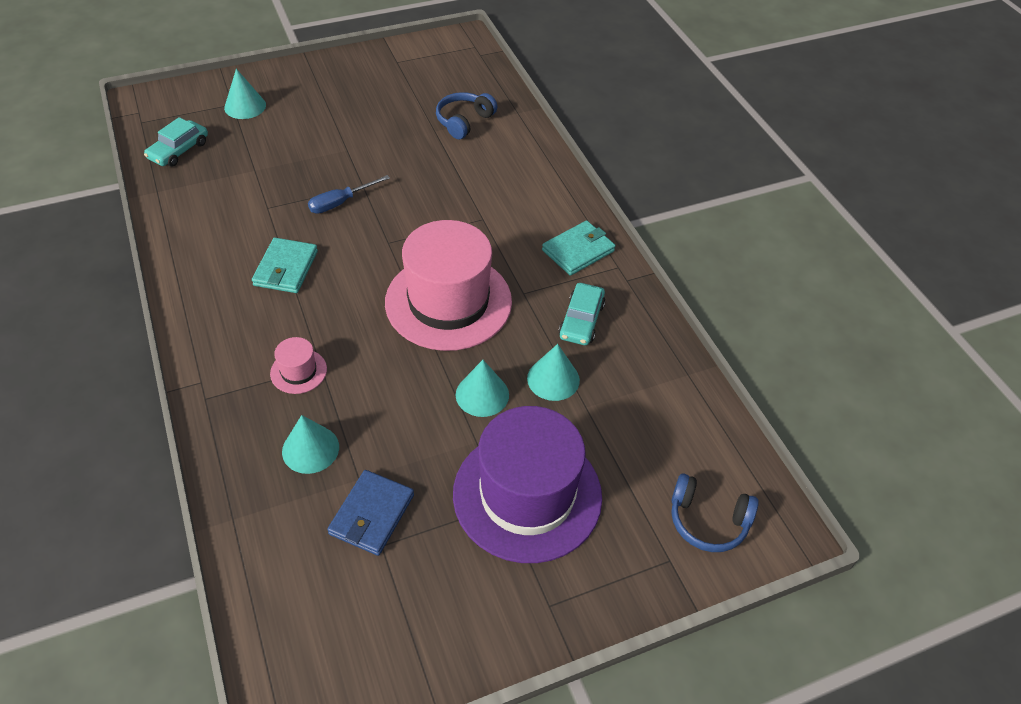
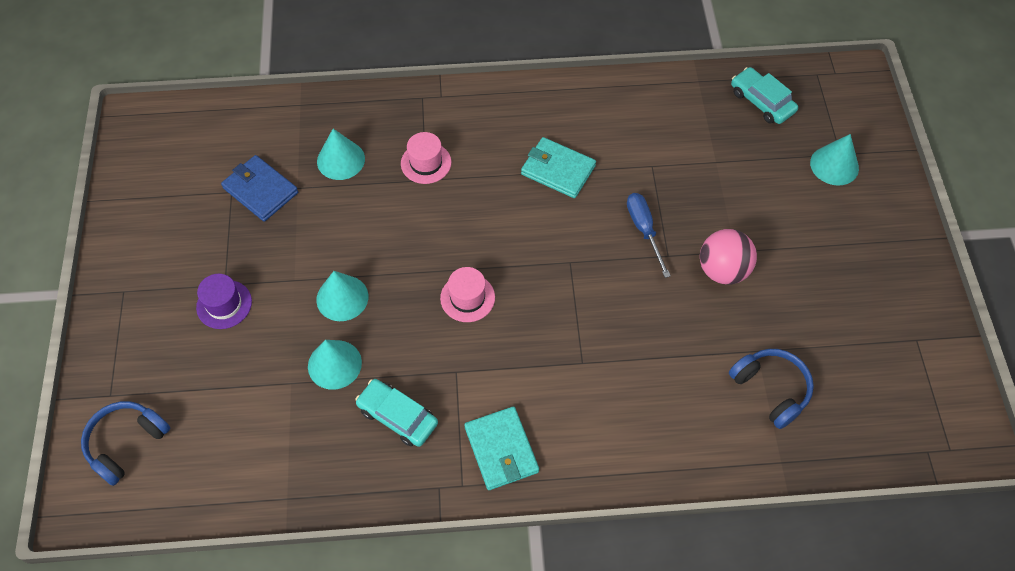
camera: 110 degrees right, 10 degrees up
pink hat [385,220,512,351] -> pink hat [440,267,495,322], size x0.41
purple hat [453,406,602,563] -> purple hat [196,274,252,329], size x0.41
none -> pink ball [700,229,757,285]

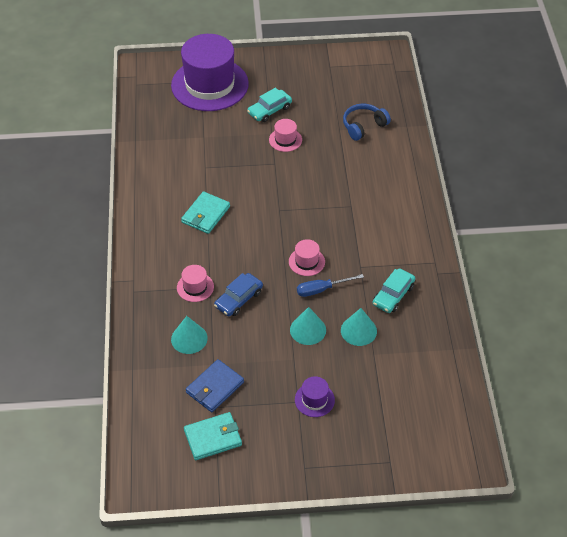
camera: 90 degrees left, 10 degrees down
blue headphones [81,401,170,486] -> none
turquoise wallet [464,406,539,490] -> turquoise wallet moved to [184,412,242,460]
blue screwdriver [627,193,671,278] -> blue screwdriver moved to [297,274,364,297]
pink ball [700,229,757,285] -> pink hat [269,119,302,152]
turquoise car [731,67,798,124] -> turquoise car moved to [247,88,292,122]
turquoise cone [810,134,859,185] -> purple hat [171,34,249,111]
none -> blue car [214,273,263,316]

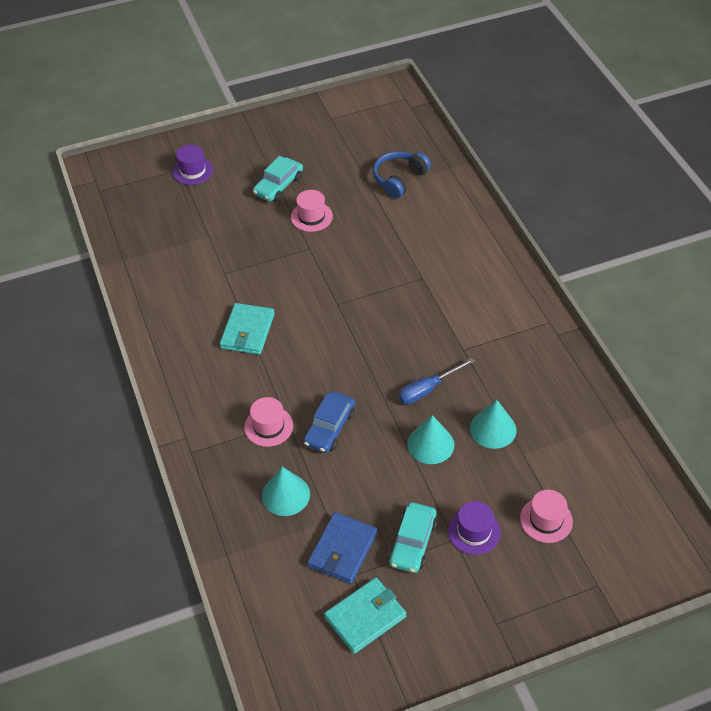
camera: 15 degrees left, 0 degrees up
purple hat [171,34,249,111] -> purple hat [172,145,213,185], size x0.41
pink hat [289,239,325,276] -> pink hat moved to [520,490,573,543]
turquoise car [373,268,415,313] -> turquoise car moved to [389,502,437,573]

